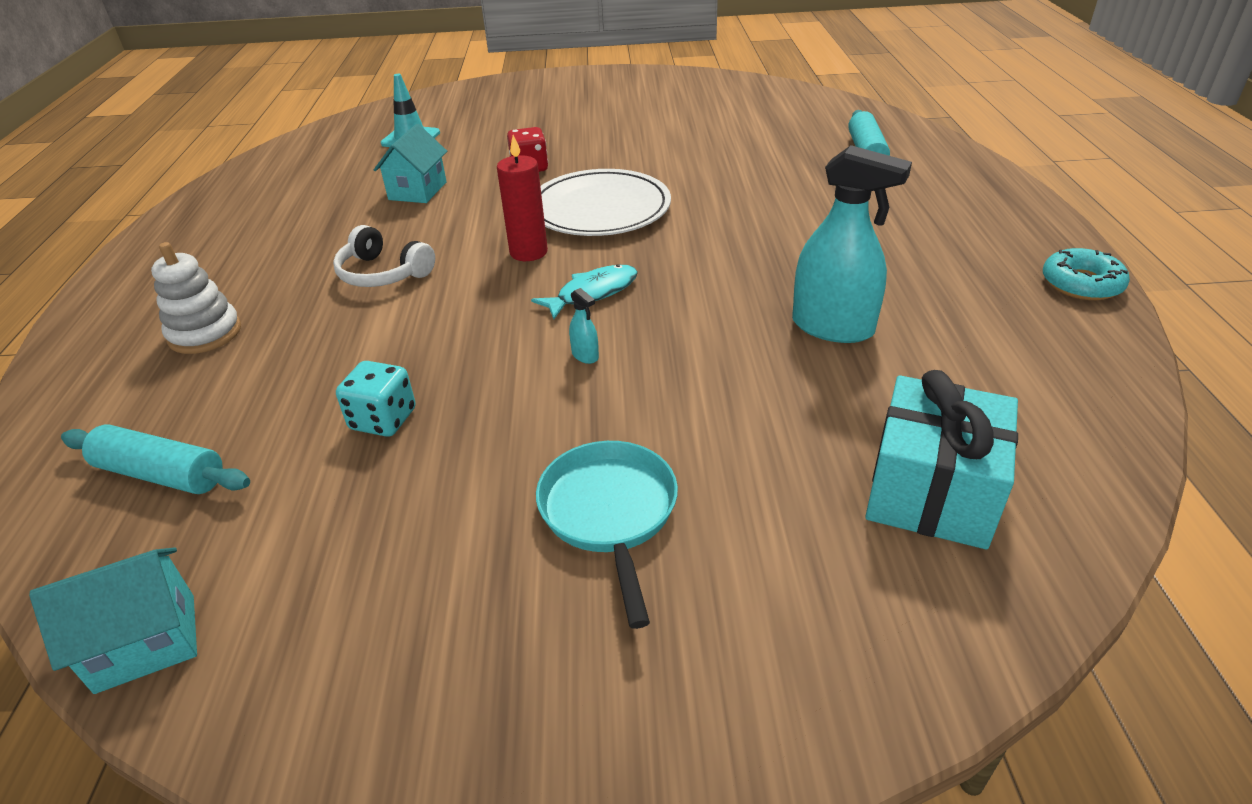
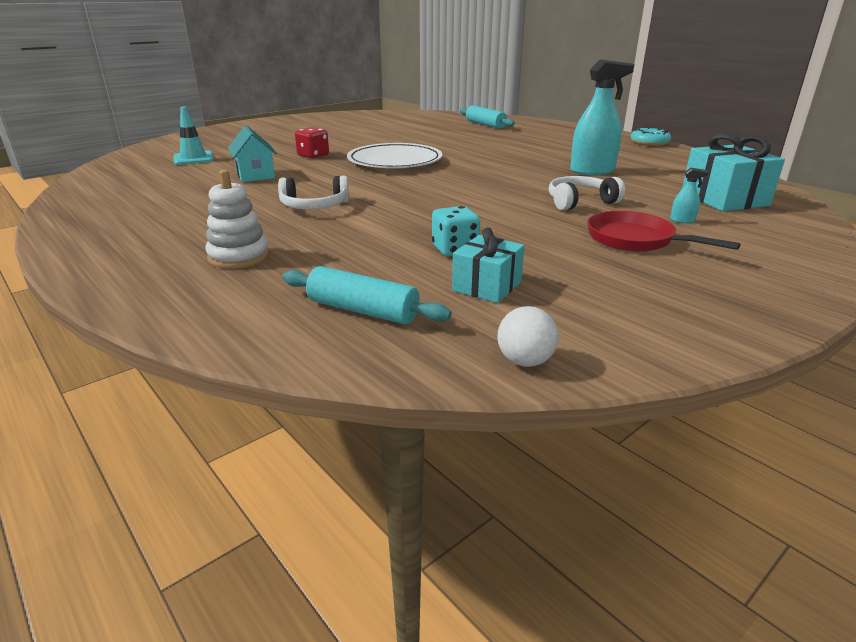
camera: 40 degrees left, 10 degrees down
turquoise house [29,548,197,694] -> white ball [497,306,559,367]
turquoise rolling pin [61,424,250,494] -> turquoise rolling pin turned 45 degrees clockwise [282,266,452,324]
red candle [497,135,548,261] -> none
turquoise fish [531,264,638,319] -> none
turquoise pan [536,441,678,629] -> red pan [587,211,741,252]
turquoise spray bottle [569,288,599,364] -> turquoise spray bottle moved to [670,168,708,223]
none -> turquoise gift [452,227,525,303]
none -> white headphones [549,176,625,210]

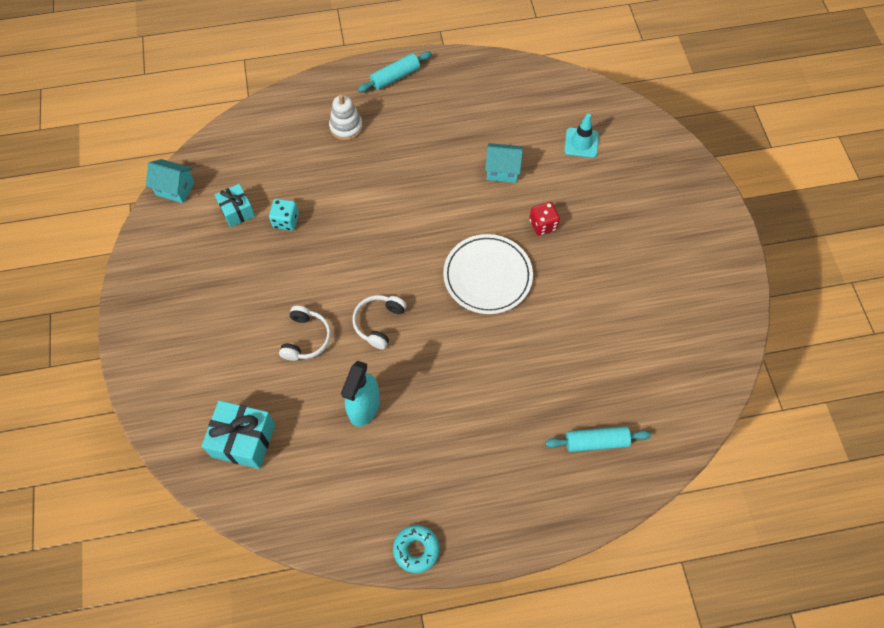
camera: 120 degrees right, 35 degrees up
white headphones [278,176,349,209] -> white headphones moved to [352,295,406,349]
turquoise rolling pin [282,266,452,324] -> turquoise rolling pin moved to [358,51,432,92]
white ball [497,306,559,367] -> turquoise house [146,159,195,203]
red pan [587,211,741,252] -> none
turquoise spray bottle [670,168,708,223] -> none

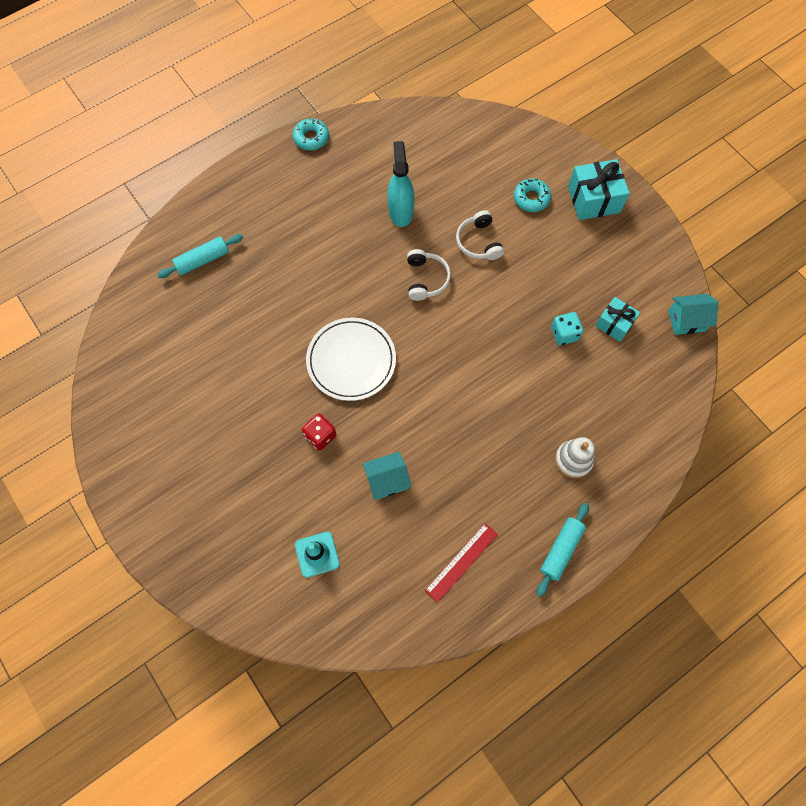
camera: 155 degrees right, 5 degrees up
turquoise gift [201,400,275,469] -> turquoise gift moved to [568,159,630,220]
none -> red ruler [425,523,498,603]
none -> turquoise donut [514,179,551,212]

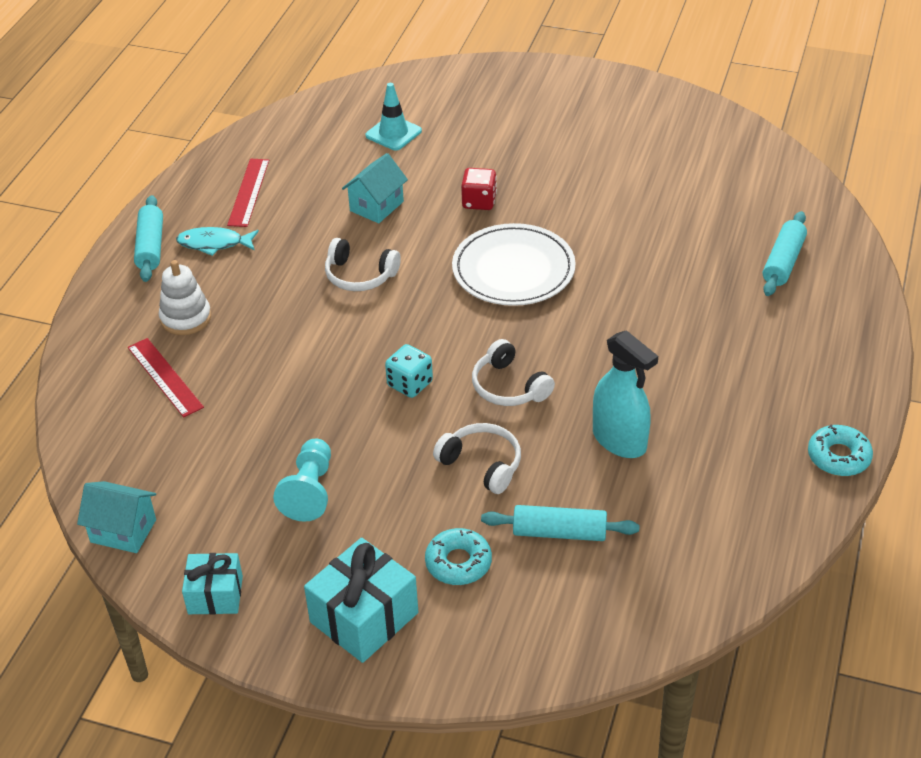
camera: 145 degrees right, 25 degrees down
turquoise dice [551,312,583,345] -> turquoise dice moved to [385,344,433,398]
turquoise gift [596,297,640,342] -> turquoise gift moved to [182,553,243,615]
turquoise house [668,294,719,335] -> turquoise house turned 60 degrees clockwise [77,481,156,553]
none -> red ruler [128,338,204,418]
none -> turquoise fish [176,227,259,256]
none -> turquoise pawn [273,438,331,522]
none -> white headphones [325,238,401,291]
none -> turquoise rolling pin [481,505,640,541]

